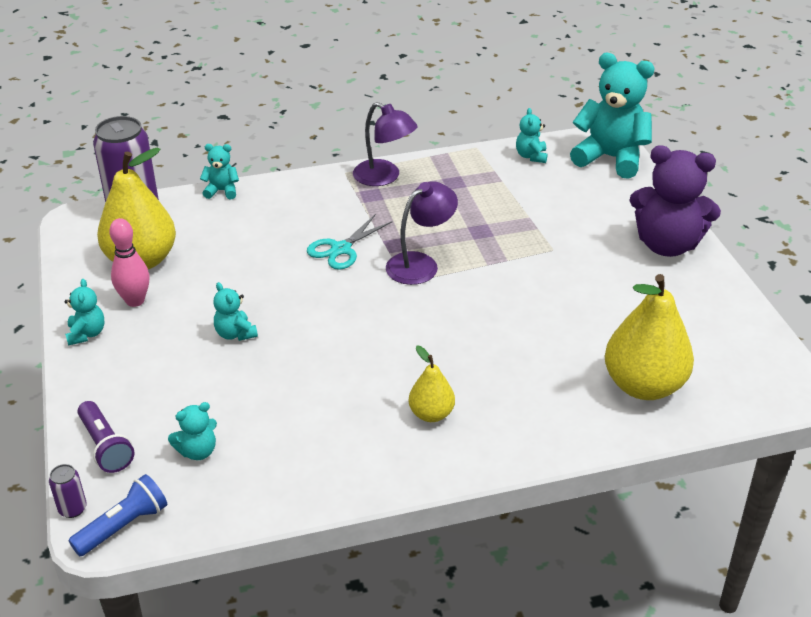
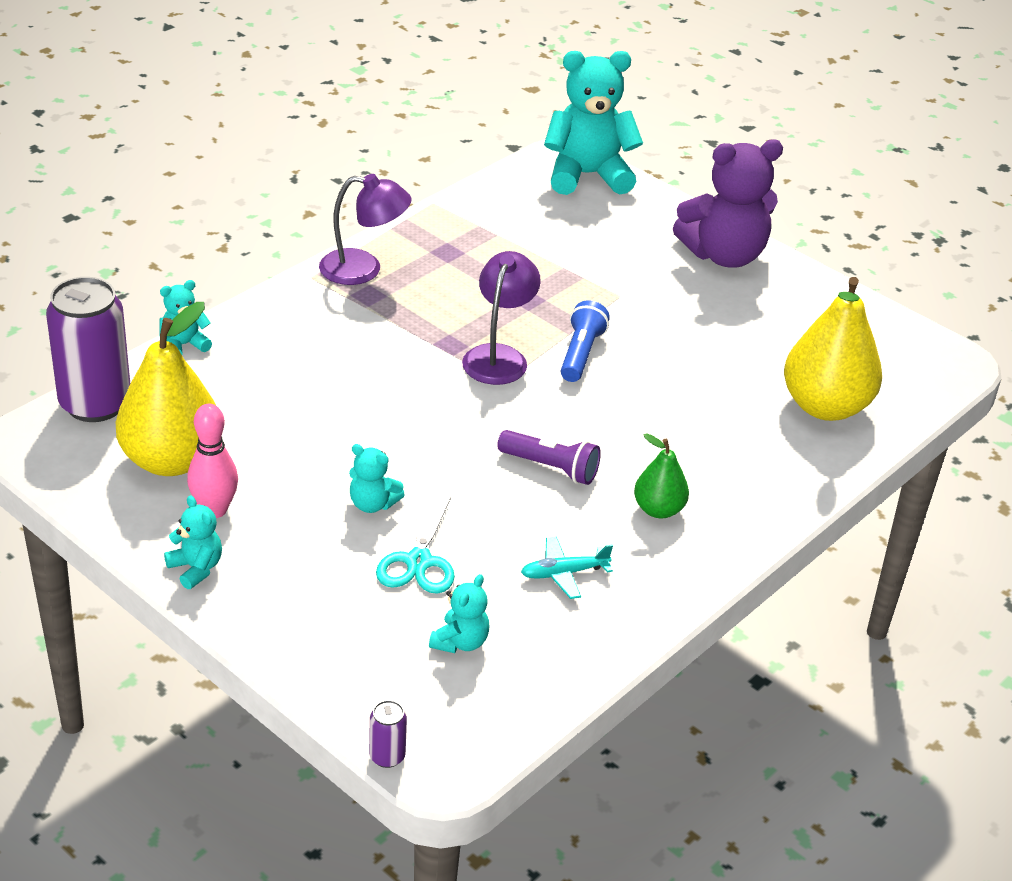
camera: 35 degrees left, 0 degrees up
blue flashlight [68,474,167,556] -> blue flashlight moved to [561,300,610,382]
purple flashlight [77,401,135,473] -> purple flashlight moved to [497,430,601,485]
turquoise scissors [307,215,393,270] -> turquoise scissors moved to [376,496,455,594]
yellow pear [409,346,455,422] -> green pear [634,433,689,519]
turquoise teddy bear [516,108,548,163] -> none
none -> turquoise plane [521,536,613,599]

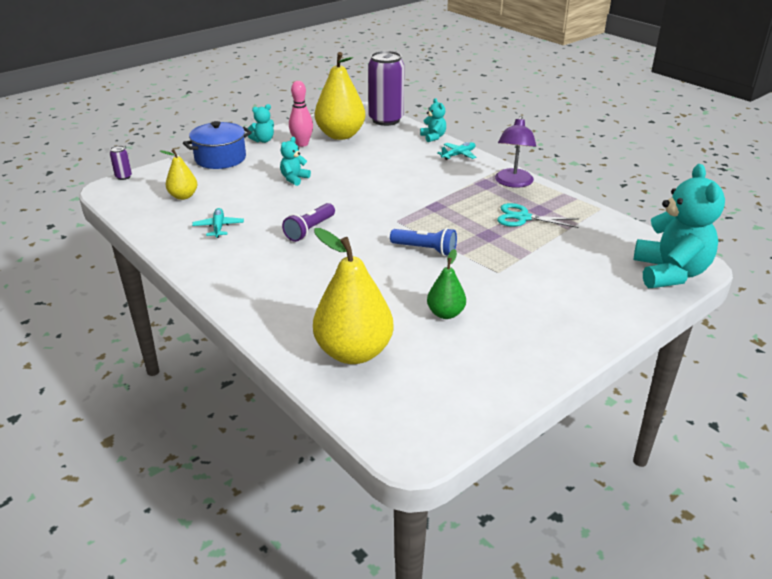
camera: 100 degrees right, 5 degrees down
turquoise scissors [376,496,455,594] -> turquoise scissors moved to [497,203,578,228]
turquoise teddy bear [429,574,489,653] -> yellow pear [160,149,197,200]
purple lamp [462,251,541,385] -> none
green pear [634,433,689,519] -> green pear moved to [427,249,466,319]
purple teddy bear [673,140,783,268] -> none
none -> blue pot [183,121,252,169]
none -> turquoise plane [437,142,476,160]

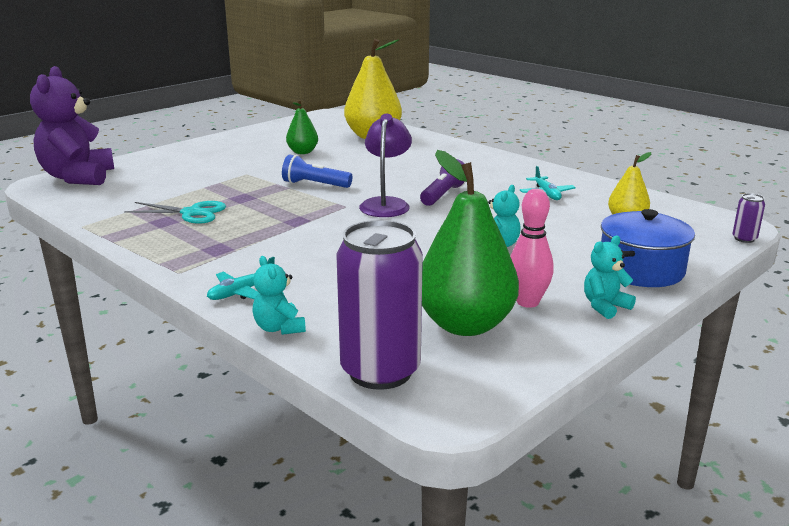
camera: 175 degrees right, 10 degrees down
yellow pear [315,52,365,140] -> green pear [422,150,519,336]
purple lamp [495,116,536,188] -> purple lamp moved to [359,114,412,217]
turquoise teddy bear [634,164,725,288] -> purple teddy bear [30,66,114,185]

